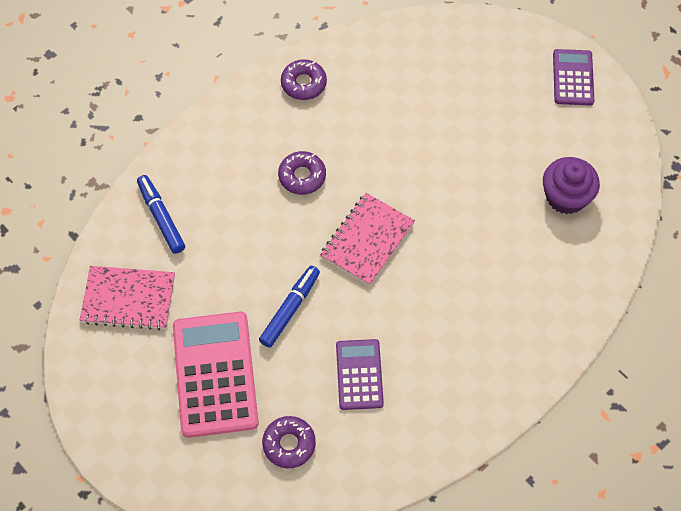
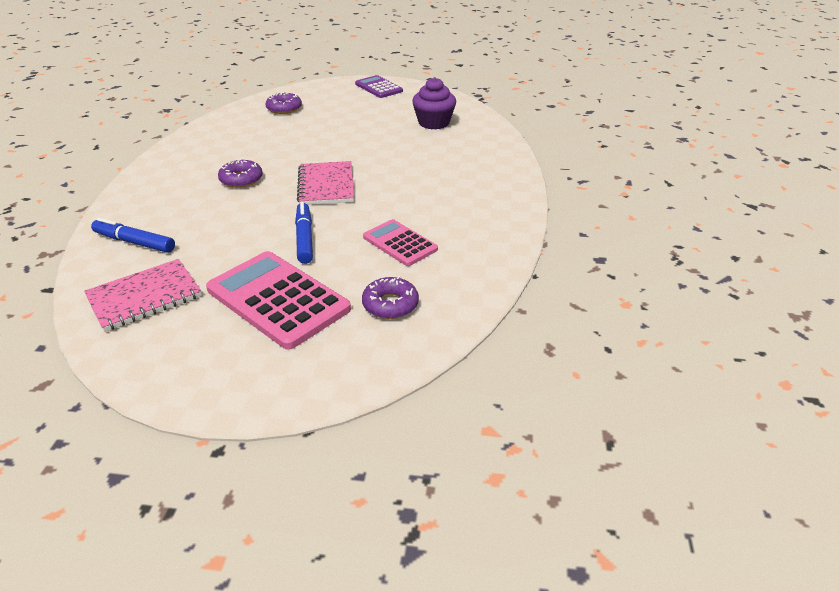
camera: 40 degrees left, 25 degrees down
purple donut [281,59,327,100] -> purple donut moved to [265,92,302,114]
purple calculator [336,339,384,410] -> pink calculator [363,219,438,266]

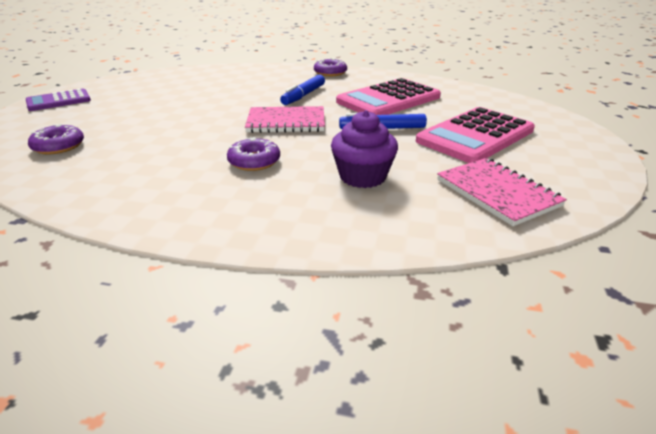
camera: 85 degrees left, 5 degrees down
blue marker [91,218,175,253] -> blue marker moved to [280,75,325,105]
purple donut [362,276,419,319] -> purple donut moved to [314,58,347,76]
pink calculator [363,219,438,266] -> pink calculator [336,78,441,115], size x1.73
purple cupcake [412,77,456,129] -> purple cupcake moved to [331,110,398,188]

